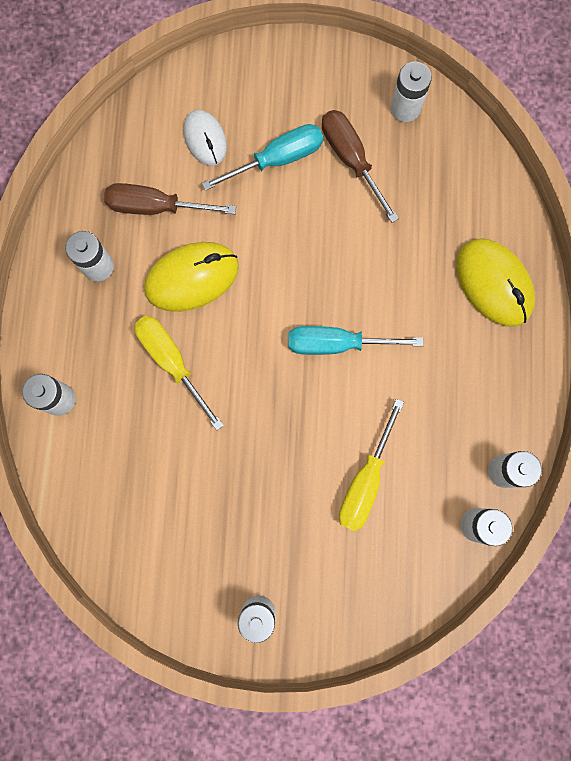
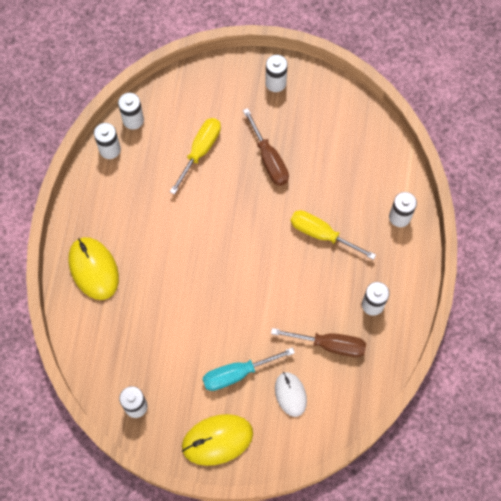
camera: 175 degrees left, 10 degrees down
yellow screwdriver [135,316,224,431] -> yellow screwdriver turned 150 degrees clockwise [290,210,376,260]
yellow mouse [144,242,239,312] -> yellow mouse moved to [182,414,253,466]
turquoise screwdriver [289,326,424,355] -> none
brown screwdriver [322,110,399,223] -> brown screwdriver moved to [243,108,289,186]

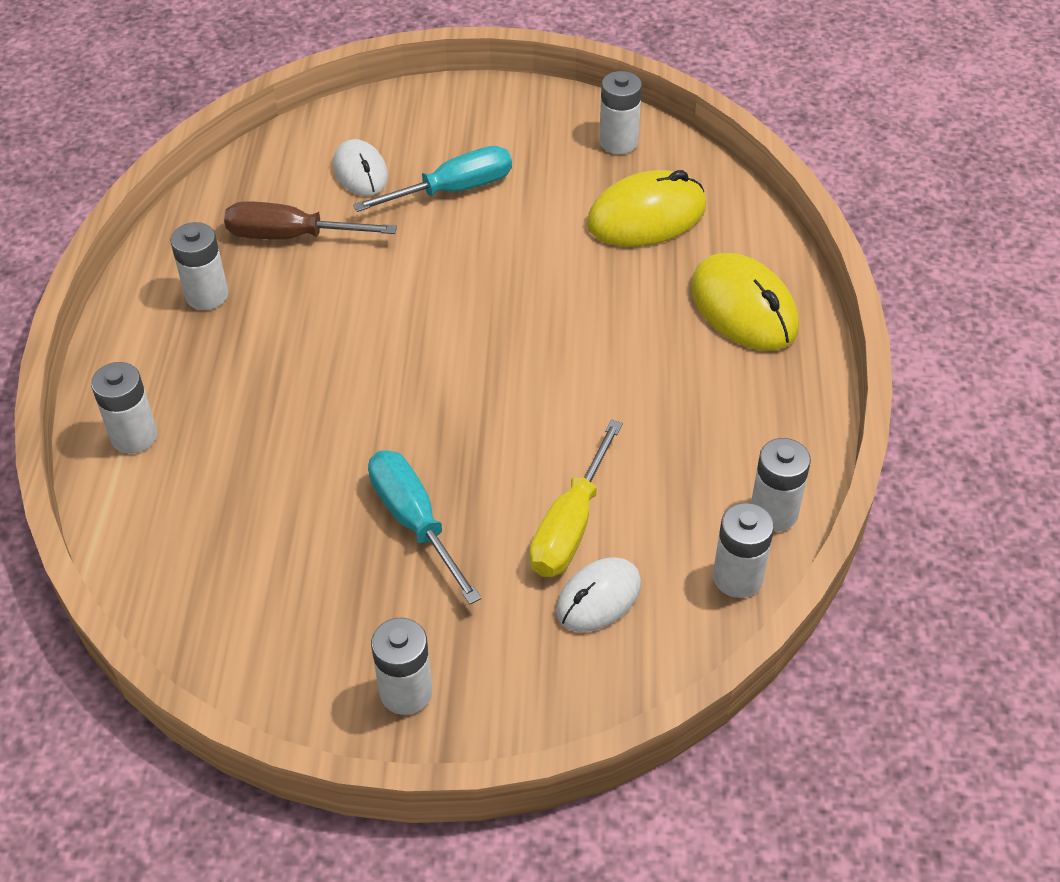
camera: 175 degrees right, 20 degrees down
yellow mouse [182,414,253,466] -> yellow mouse moved to [587,170,706,247]
brown screwdriver [243,108,289,186] -> turquoise screwdriver [368,450,482,604]
yellow screwdriver [290,210,376,260] -> none
none -> white mouse [556,557,641,632]

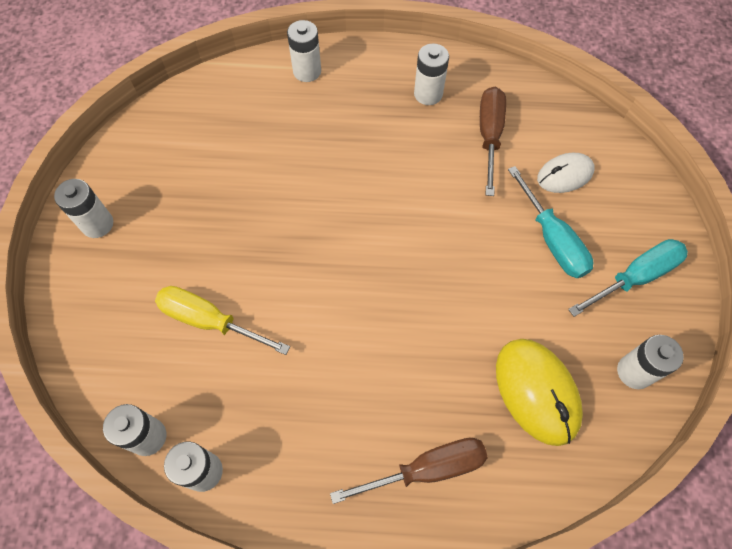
camera: 90 degrees right, 15 degrees up
turquoise screwdriver [368,450,482,604] -> turquoise screwdriver moved to [568,239,688,317]
white mouse [556,557,641,632] -> none
yellow mouse [691,253,799,351] -> brown screwdriver [330,438,488,504]

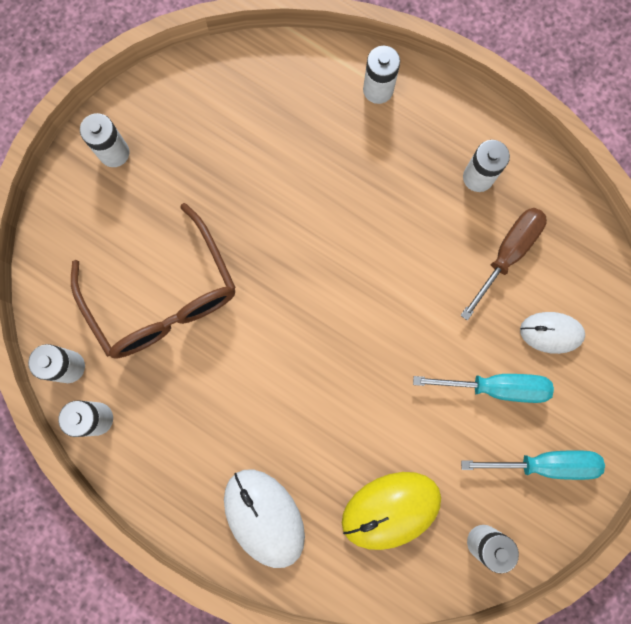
camera: 30 degrees right, 15 degrees up
yellow screwdriver [155,286,290,355] -> brown glasses [71,203,236,358]
brown screwdriver [330,438,488,504] -> white mouse [224,470,305,568]
yellow mouse [496,339,583,446] -> yellow mouse turned 60 degrees clockwise [342,472,441,550]
turquoise screwdriver [508,166,593,278] -> turquoise screwdriver turned 90 degrees counterclockwise [413,374,554,403]

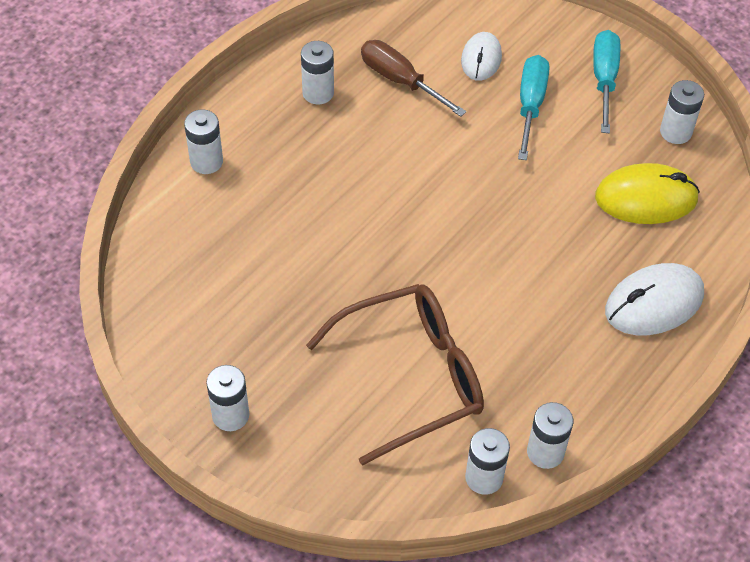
camera: 85 degrees left, 25 degrees down
yellow mouse [342,472,441,550] -> yellow mouse turned 75 degrees counterclockwise [595,163,700,224]

